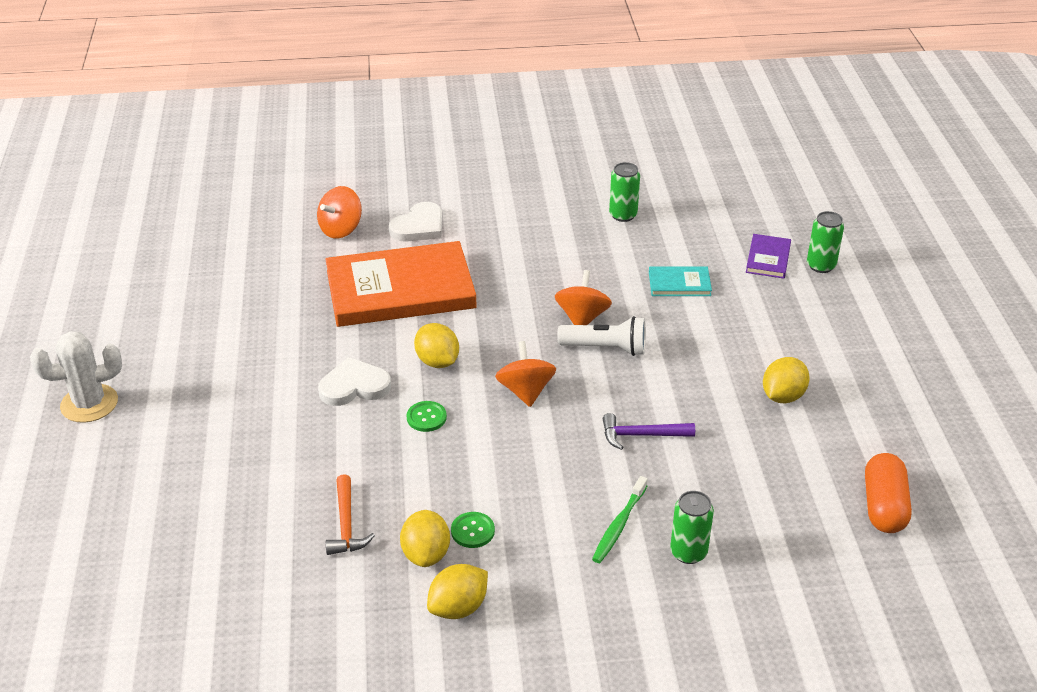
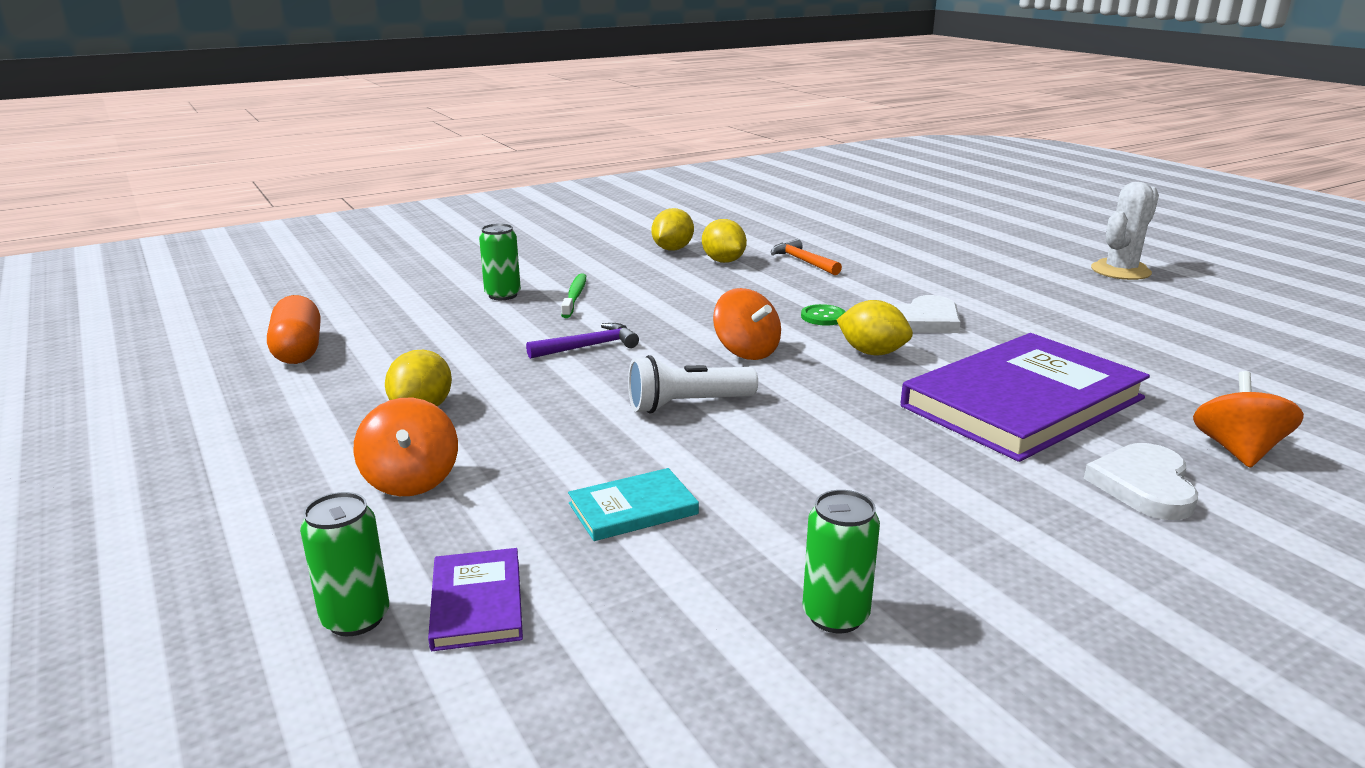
camera: 155 degrees right, 15 degrees down
orange book [326,241,477,327] -> purple book [901,333,1150,462]
green button [451,512,495,548] -> none
orange spinning top [555,270,612,325] -> orange spinning top moved to [353,398,458,496]

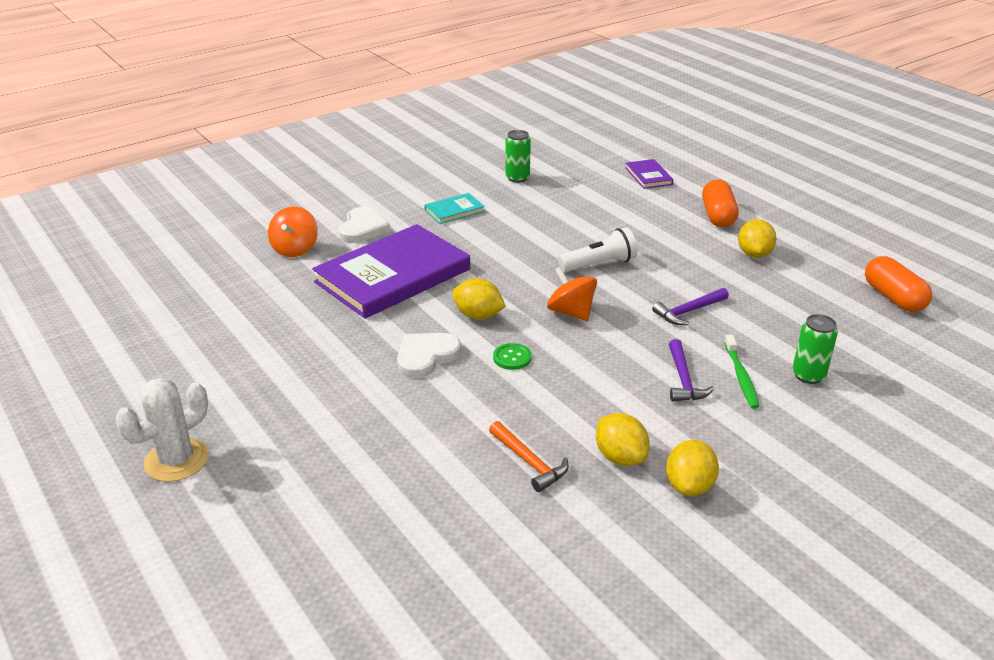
camera: 175 degrees right, 10 degrees up
green can [300,492,389,636] -> none
orange spinning top [353,398,458,496] -> orange capsule [702,179,739,227]
turquoise book [568,468,699,541] -> turquoise book moved to [424,193,485,224]
none -> purple hammer [669,339,714,402]

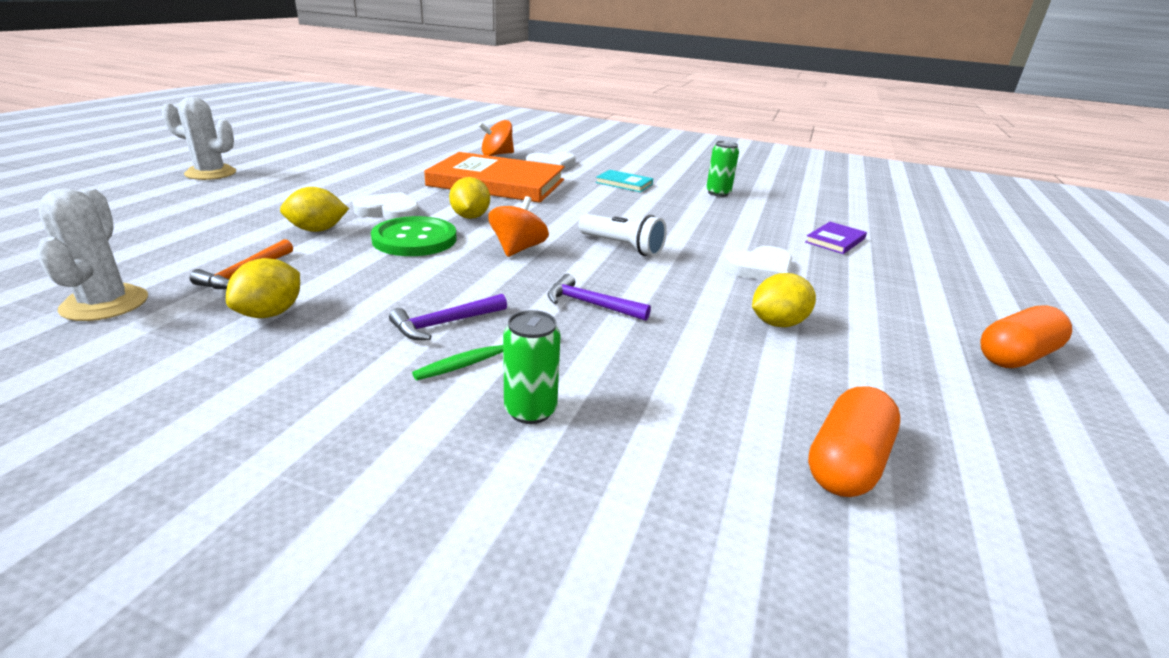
camera: 55 degrees right, 5 degrees down
purple book [312,224,470,319] -> orange book [424,152,565,203]
green button [493,343,532,370] -> green button [371,216,457,256], size x2.09
yellow lemon [666,440,719,496] -> yellow lemon moved to [280,187,349,232]
orange capsule [702,179,739,227] -> orange capsule moved to [980,306,1072,368]
none -> white cactus [36,188,148,321]
none -> white heart [724,246,792,280]

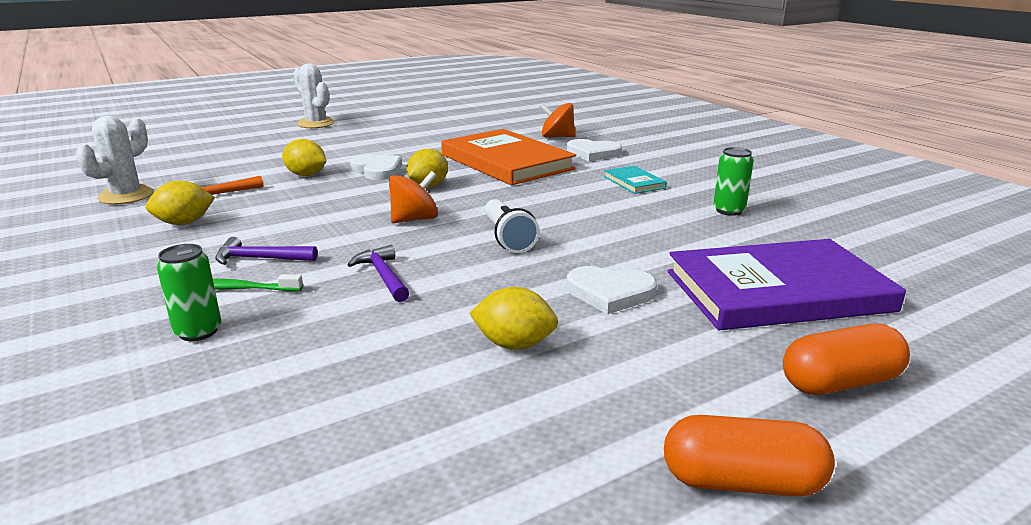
camera: 40 degrees right, 5 degrees down
green button [371,216,457,256] -> none
purple book [805,222,867,254] -> purple book [668,239,906,331], size x2.32
orange capsule [808,386,900,497] -> orange capsule moved to [783,324,910,395]

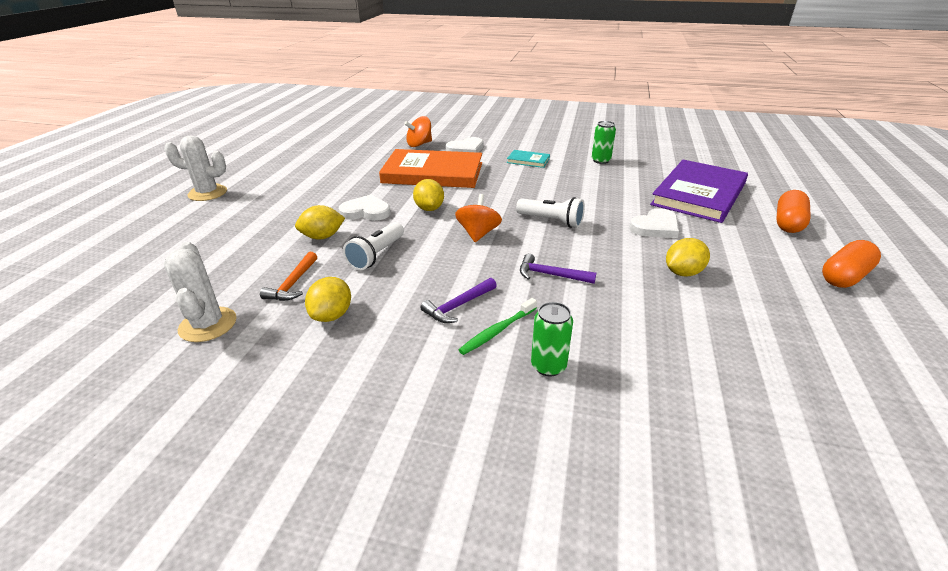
camera: 45 degrees left, 10 degrees up
none -> white flashlight [343,222,404,270]

